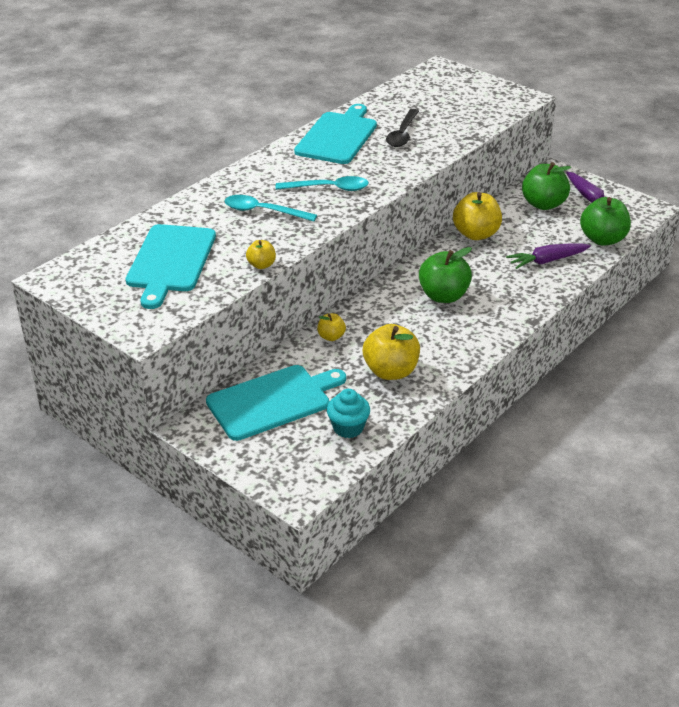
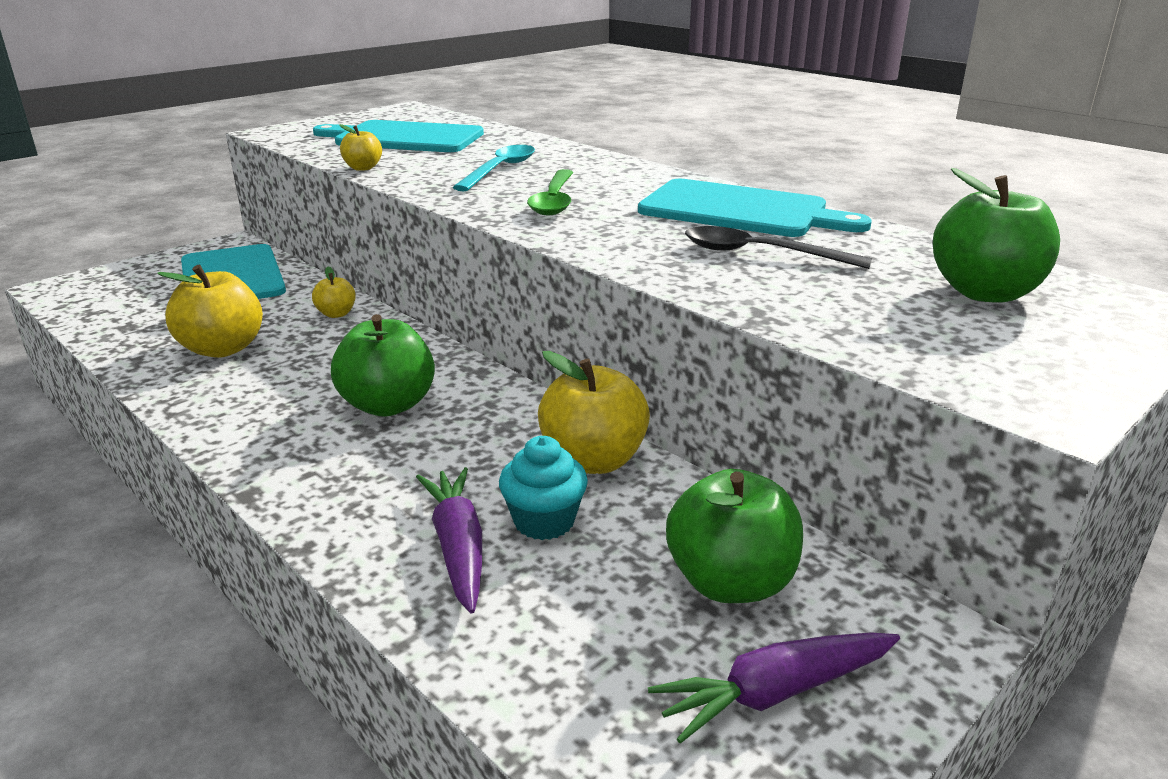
camera: 95 degrees right, 10 degrees down
turquoise spoon [276,176,369,191] -> green spoon [527,169,574,215]
turquoise cupcake [327,389,370,438] -> turquoise cupcake moved to [499,436,588,540]
green apple [580,197,631,246] -> green apple moved to [933,168,1060,303]

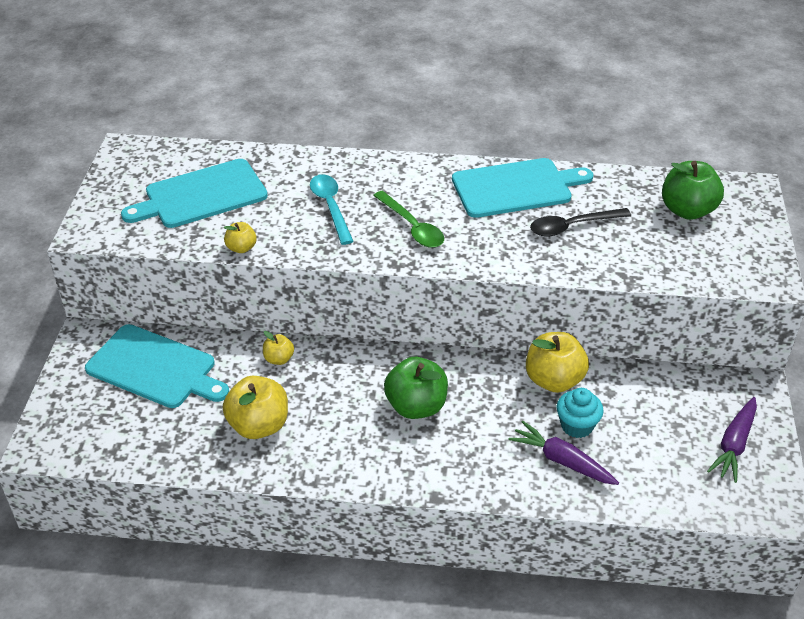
camera: 40 degrees left, 15 degrees up
green apple [666,469,803,603] -> none

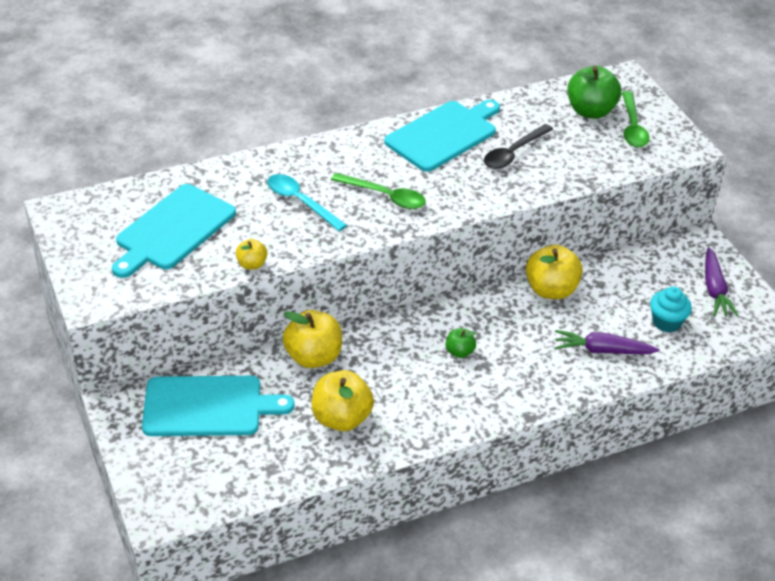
camera: 30 degrees left, 0 degrees up
yellow apple [263,331,294,365] -> yellow apple [283,310,342,368], size x1.93
green apple [384,357,448,419] -> green apple [446,328,476,358], size x0.52
turquoise cupcake [557,388,603,438] -> turquoise cupcake moved to [650,287,692,333]
none -> green spoon [622,91,650,147]

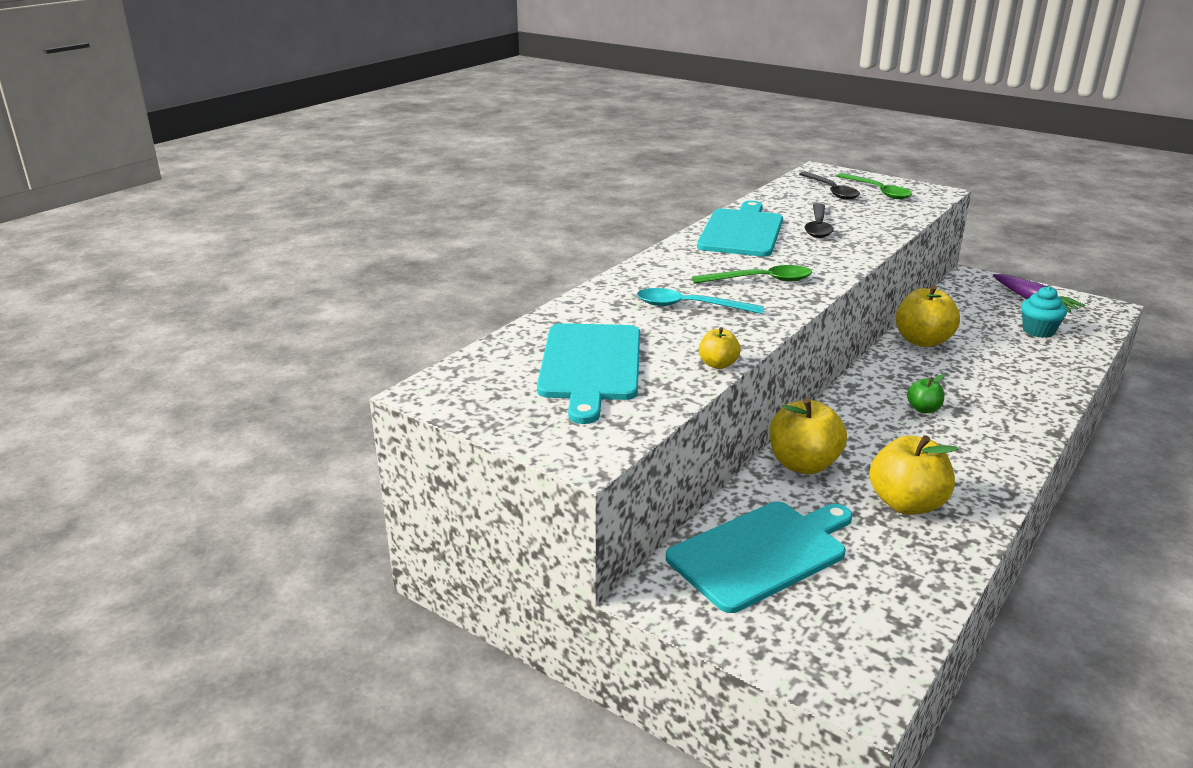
camera: 30 degrees left, 15 degrees down
purple carrot [555,330,660,354] -> none
green apple [568,66,621,119] -> black spoon [799,172,860,200]

